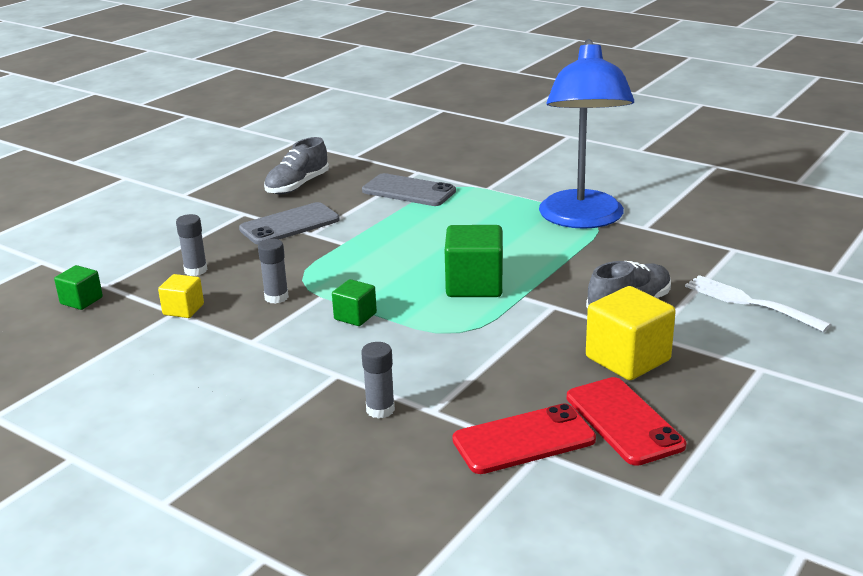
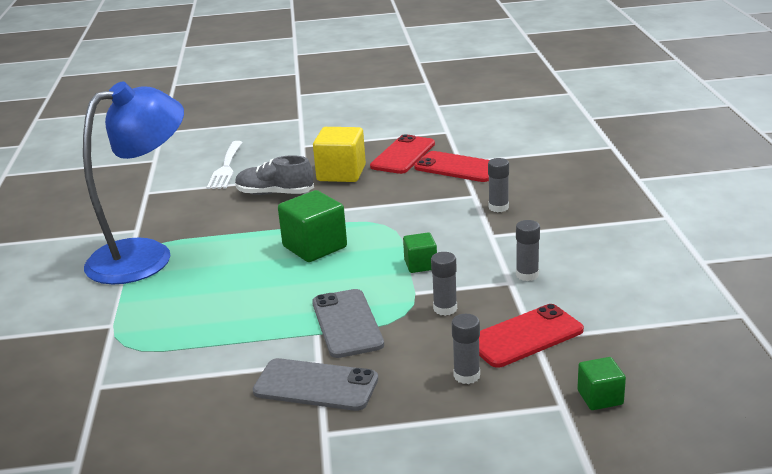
camera: 130 degrees left, 0 degrees up
yellow cube [158,274,204,318] -> red phone [479,304,584,368]
grey shoe [264,137,329,194] -> none
grey phone [362,173,456,206] -> grey phone moved to [312,289,384,358]
none -> grey glue stick [516,220,540,281]

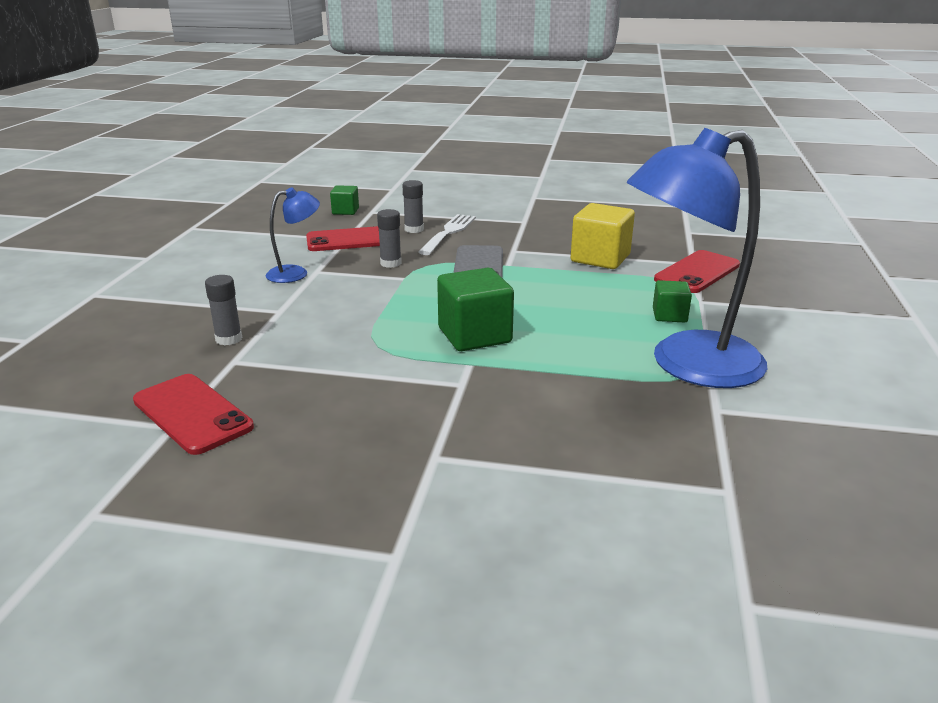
camera: 165 degrees left, 0 degrees up
white fork [207,141,243,189] -> white fork moved to [418,214,476,255]
grey shoe [235,155,314,195] -> none
grey phone [253,358,378,411] -> none
yellow cube [313,127,366,182] -> yellow cube moved to [571,203,635,269]
red phone [370,134,435,174] -> red phone moved to [654,250,740,293]
green cube [403,232,437,273] -> green cube moved to [653,280,692,322]
grey glue stick [516,220,540,281] -> blue lamp [266,187,320,283]

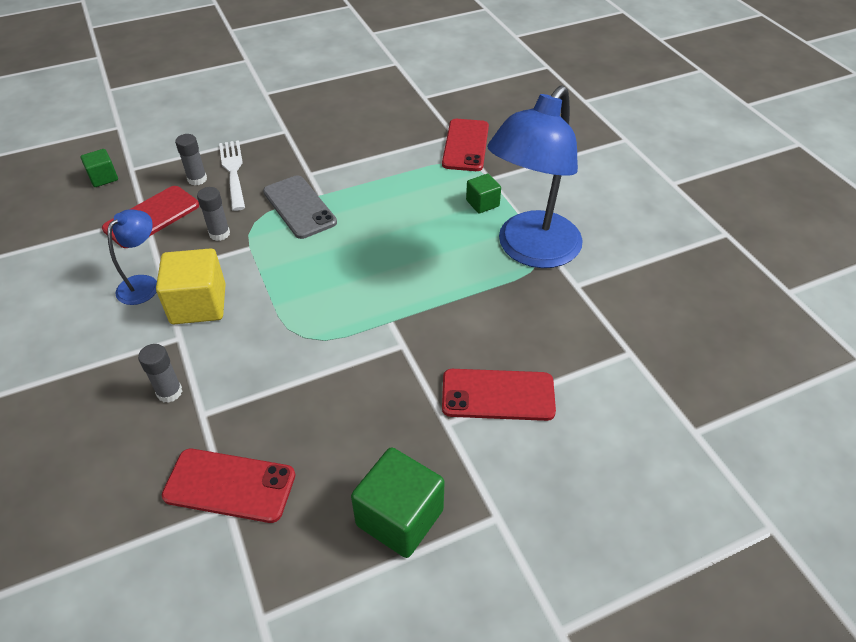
camera: 35 degrees left, 20 degrees up
green cube [437,268,514,351] -> green cube moved to [351,447,445,558]
yellow cube [571,203,635,269] -> yellow cube moved to [156,248,226,324]
none -> red phone [442,369,556,421]

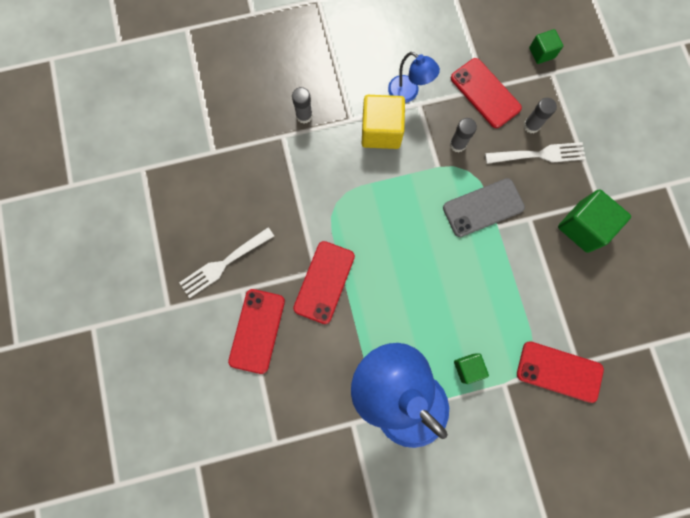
camera: 100 degrees right, 30 degrees up
red phone [162,449,295,523] -> red phone moved to [293,241,355,324]
green cube [351,447,445,558] -> green cube moved to [558,189,631,253]
none -> white fork [179,227,274,298]

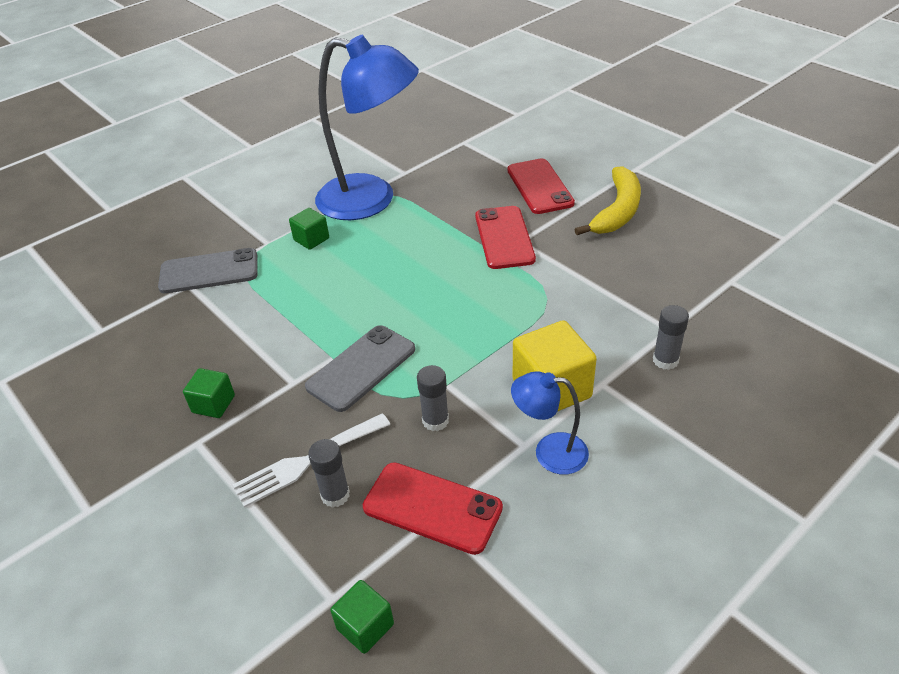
camera: 155 degrees right, 35 degrees down
white fork [179,227,274,298] -> yellow banana [575,166,641,235]
red phone [517,341,604,403] -> grey phone [158,248,258,294]
green cube [558,189,631,253] -> green cube [183,368,235,418], size x0.56

